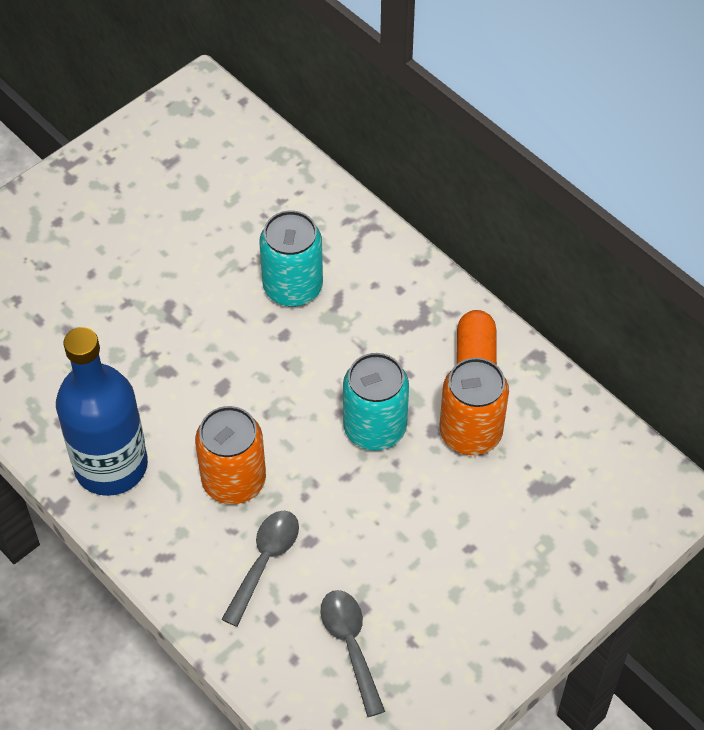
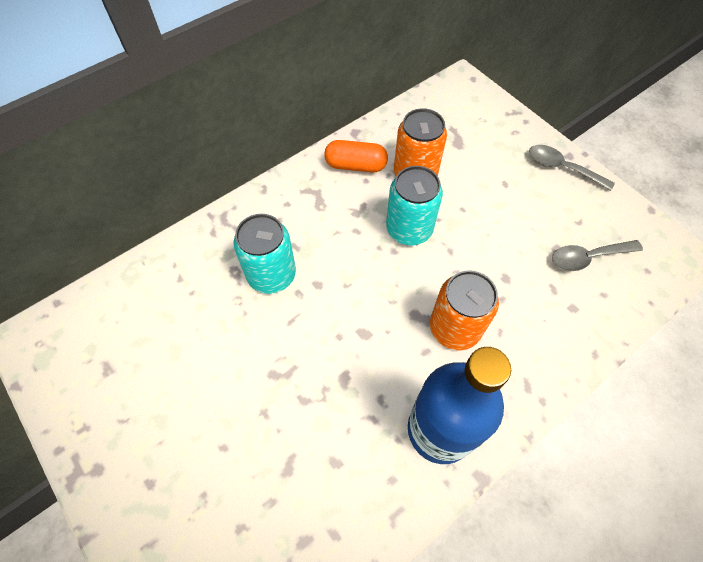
camera: 85 degrees left, 5 degrees up
grey spoon [221,511,299,627] -> grey spoon moved to [529,145,615,191]

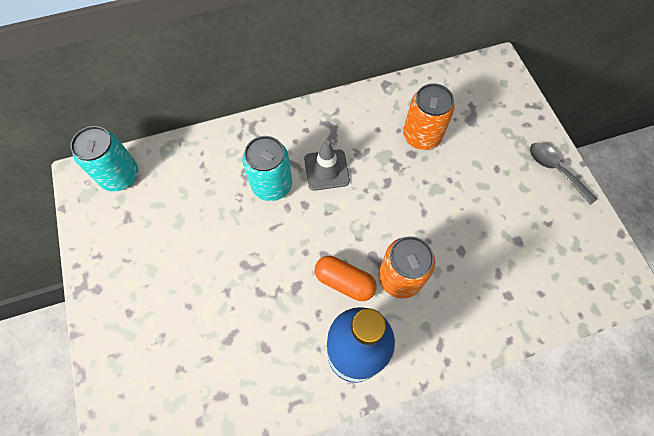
camera: 20 degrees right, 5 degrees up
orange capsule [324,140,388,172] -> orange capsule moved to [315,256,377,301]
turquoise can [386,166,443,245] -> turquoise can moved to [70,126,138,192]
grey spoon [552,240,643,271] -> none
none -> grey traffic cone [304,140,350,191]

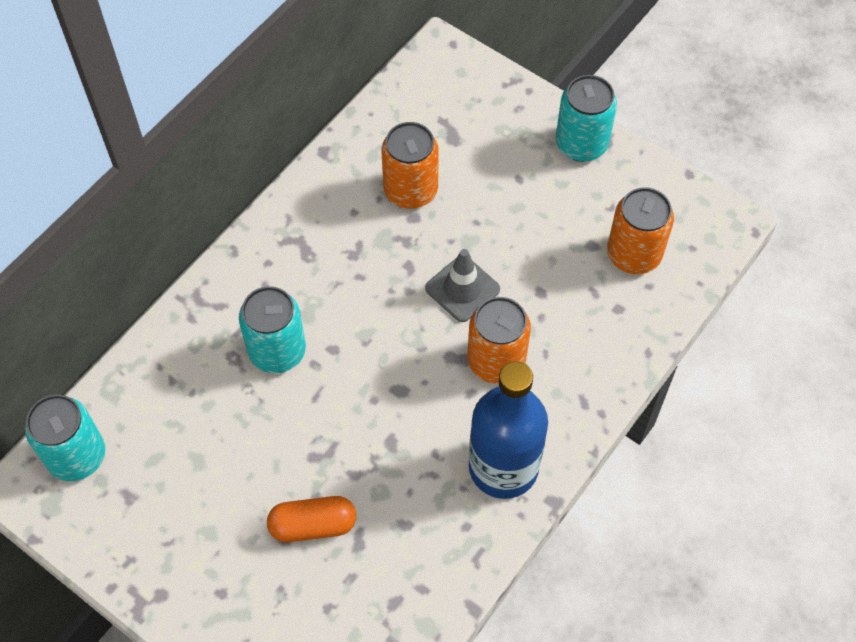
camera: 35 degrees left, 5 degrees down
grey traffic cone [304,140,350,191] -> grey traffic cone moved to [425,249,500,322]
orange capsule [315,256,377,301] -> orange capsule moved to [267,496,356,542]
grey spoon [530,142,597,205] -> turquoise can [556,75,617,162]
none -> orange can [607,187,674,274]

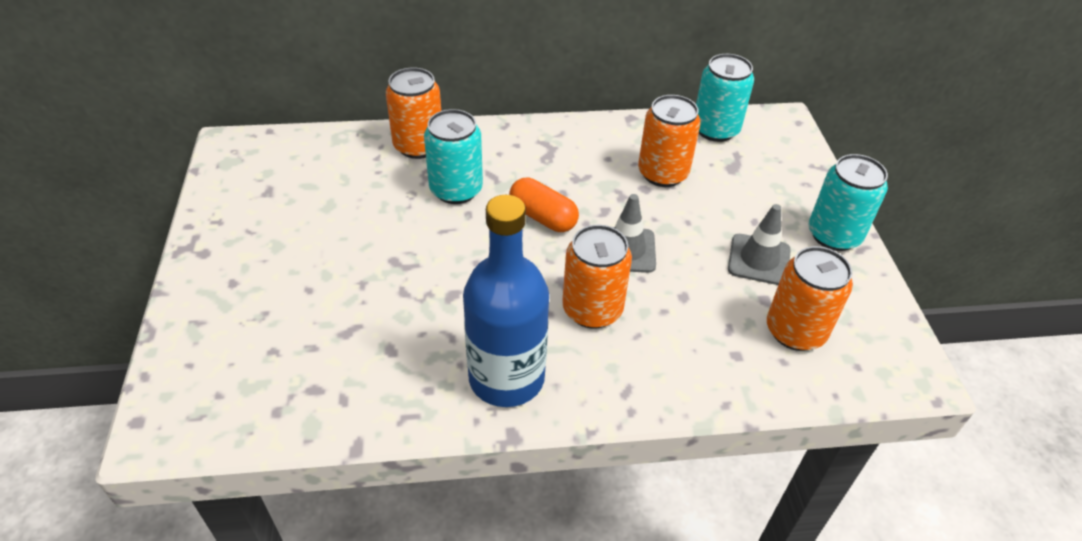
camera: 45 degrees right, 15 degrees down
turquoise can [25,395,105,481] -> turquoise can moved to [696,54,754,142]
orange capsule [267,496,356,542] -> orange capsule moved to [509,178,579,232]
none -> orange can [386,67,441,159]
none -> grey traffic cone [728,204,791,285]

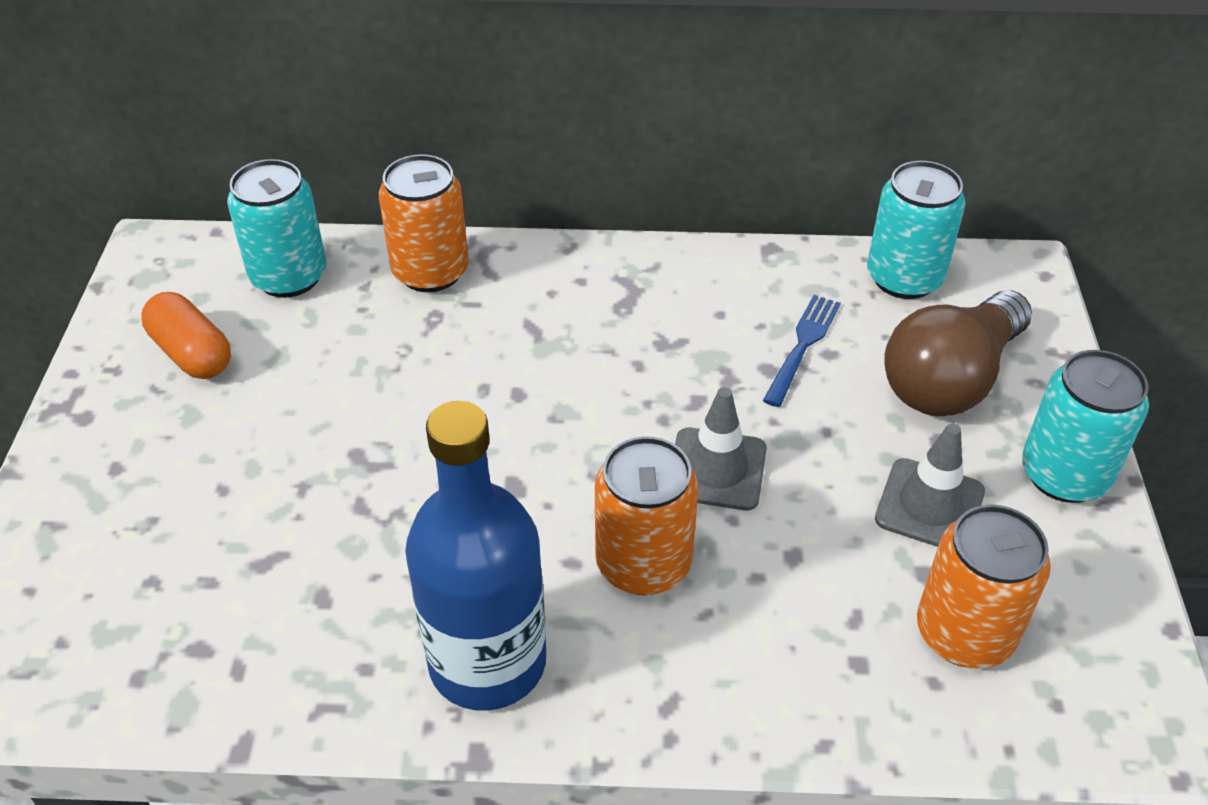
camera: 10 degrees right, 0 degrees up
turquoise can [424,109,483,204] -> turquoise can moved to [227,159,326,298]
orange capsule [509,178,579,232] -> orange capsule moved to [141,292,231,379]
orange can [638,95,701,187] -> blue fork [763,295,841,407]
none -> brown light bulb [884,290,1032,416]

